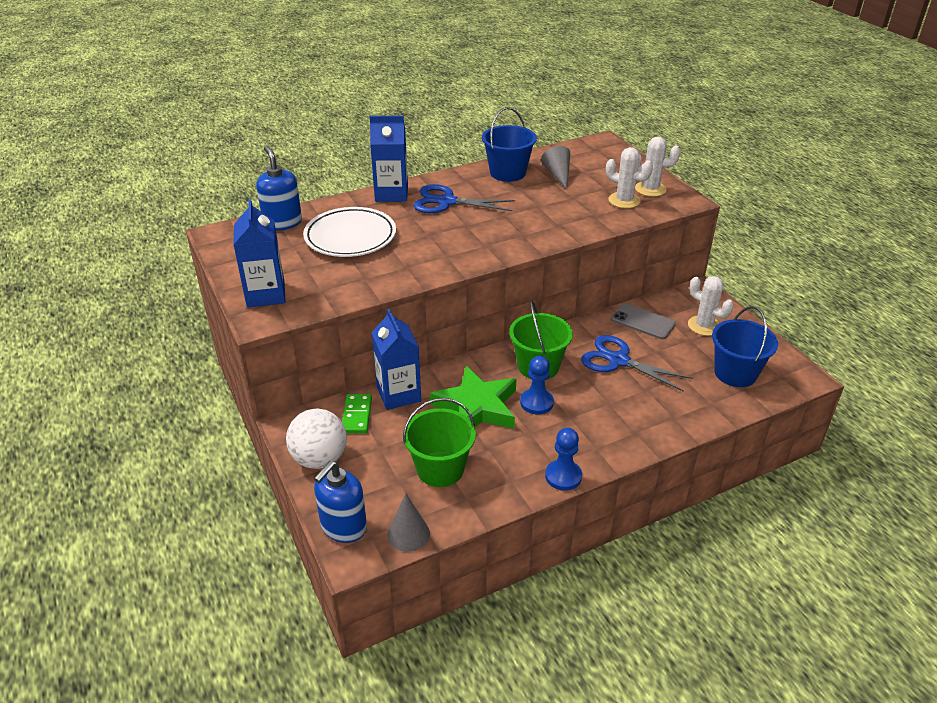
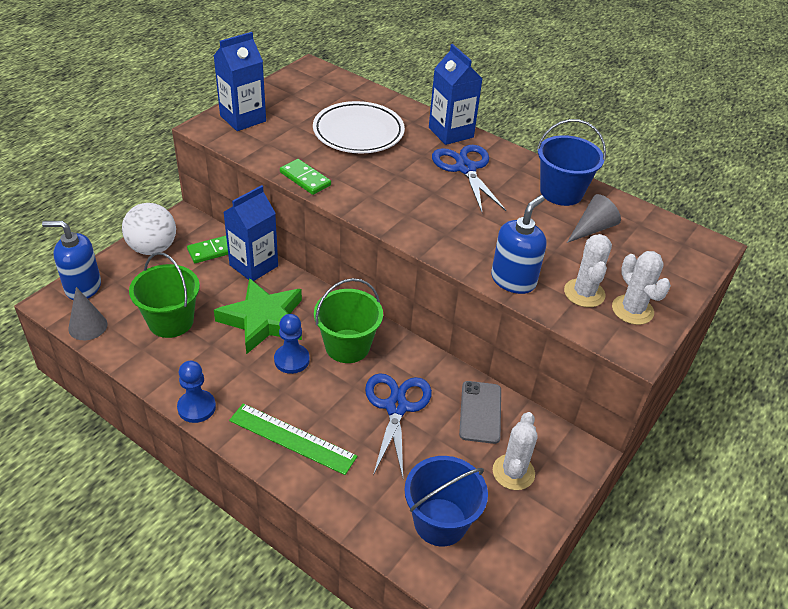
camera: 60 degrees right, 5 degrees up
blue soap dispenser [256,146,302,231] -> blue soap dispenser moved to [491,195,547,294]
none -> green ruler [229,403,357,475]
none -> green domino [280,159,331,195]

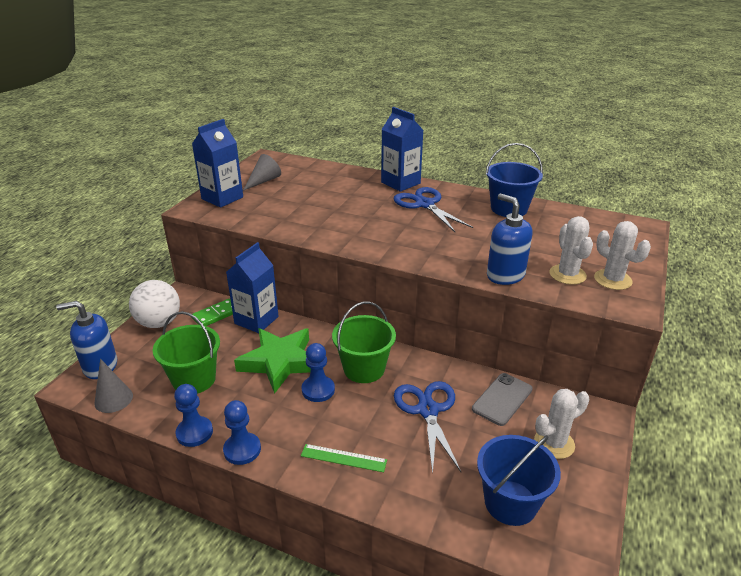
camera: 10 degrees left, 10 degrees down
green ruler [229,403,357,475] -> green ruler [301,444,387,472], size x0.65
green domino [280,159,331,195] -> none
white plate [313,101,405,153] -> none
grey phone [459,381,501,444] -> grey phone turned 45 degrees clockwise [472,373,533,426]
blue soap dispenser [491,195,547,294] -> blue soap dispenser turned 60 degrees counterclockwise [487,193,532,285]
white cactus [493,412,538,490] -> white cactus turned 60 degrees clockwise [534,389,589,459]
grey cone [567,194,621,243] -> grey cone moved to [243,154,281,191]
none -> blue pawn [174,384,213,447]

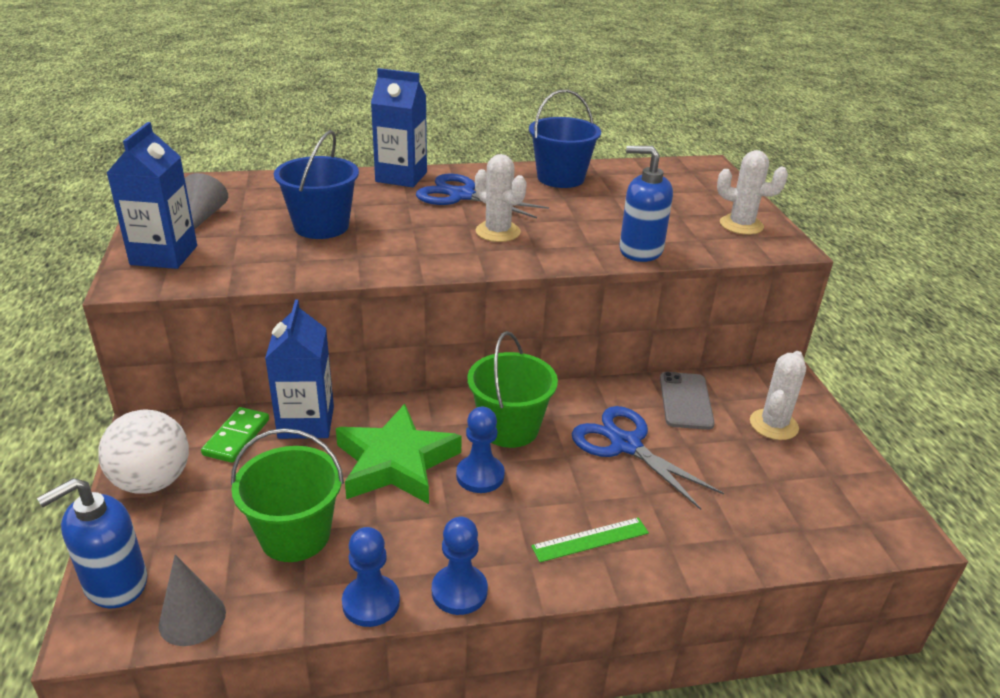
camera: 35 degrees left, 0 degrees up
blue bucket [477,435,561,526] -> blue bucket moved to [274,130,359,239]
white cactus [549,216,593,285] -> white cactus moved to [475,154,527,242]

